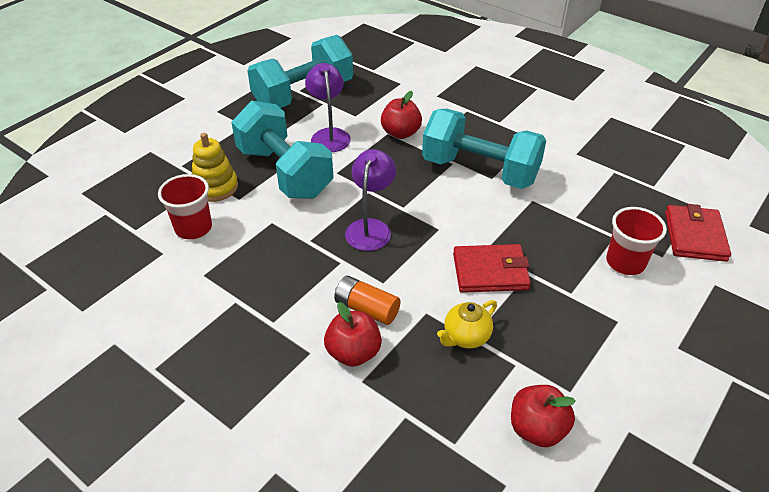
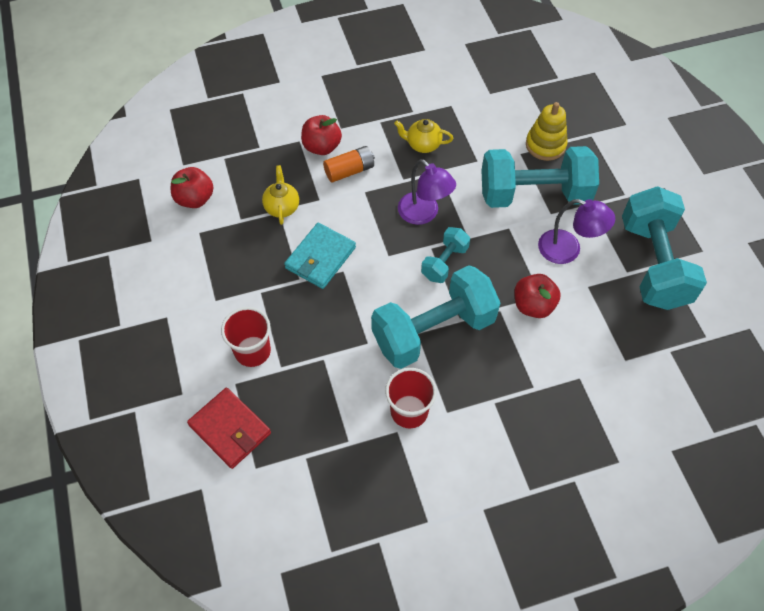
camera: 125 degrees right, 15 degrees up
red cup [158,174,212,239] -> red cup moved to [385,368,437,429]
red wallet [453,244,531,293] -> turquoise wallet [284,223,356,289]
none -> yellow teapot [394,119,453,153]
none -> turquoise dumbbell [421,227,470,283]

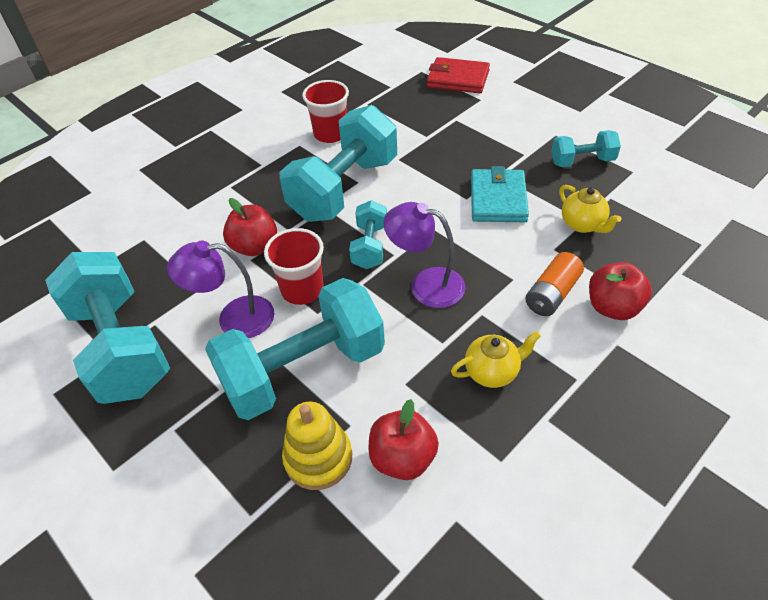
camera: 155 degrees right, 10 degrees down
red apple [171,167,214,208] -> red apple moved to [369,399,439,480]
red cup [221,307,271,367] -> red cup moved to [264,228,324,305]
none -> turquoise dumbbell [551,130,621,167]

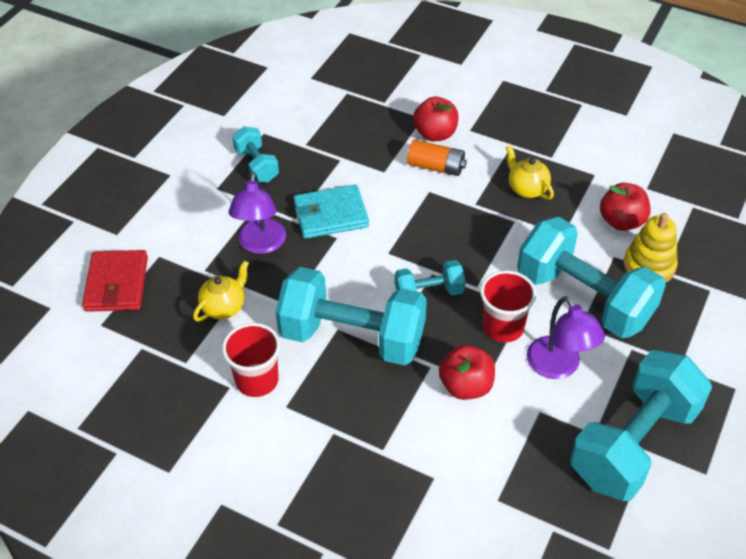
camera: 110 degrees left, 0 degrees up
purple lamp [383,202,465,308] -> purple lamp moved to [228,173,286,254]
yellow teapot [559,185,621,233] -> yellow teapot moved to [193,260,249,322]

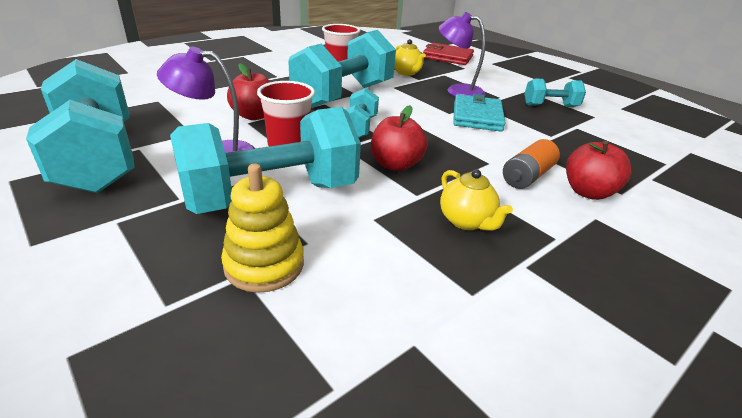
camera: 110 degrees right, 15 degrees down
yellow teapot [506,145,554,200] -> yellow teapot turned 75 degrees clockwise [440,169,513,231]
red apple [600,183,651,231] -> red apple moved to [371,105,428,171]

